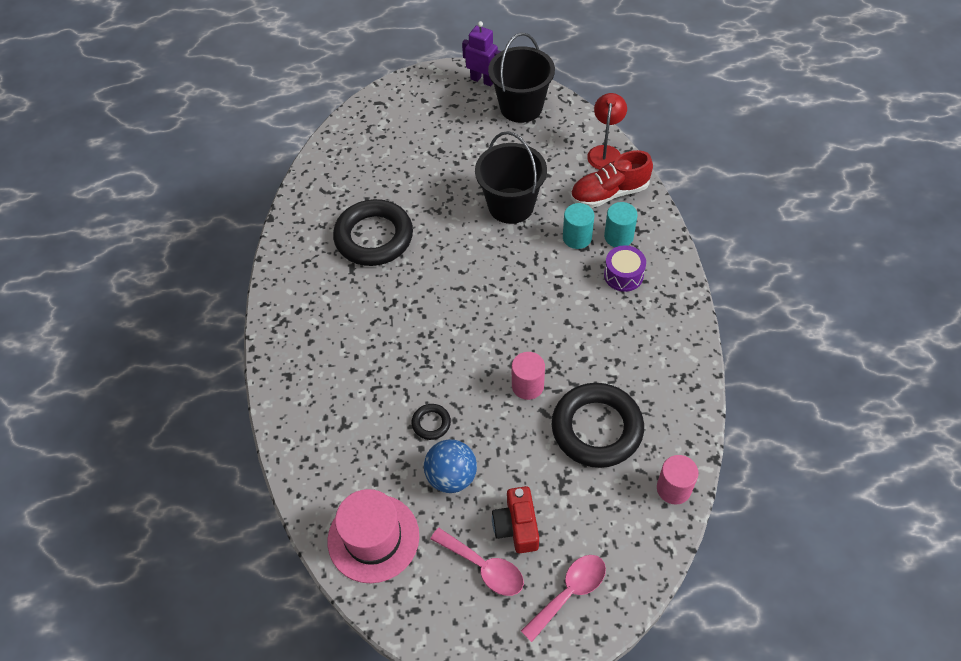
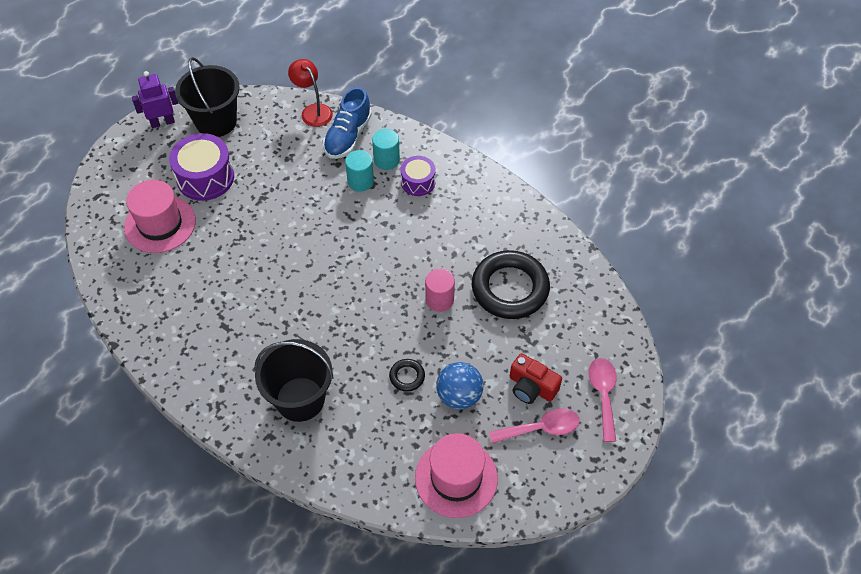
camera: 50 degrees left, 0 degrees up
black ring [333,199,413,266] -> none
black bucket [475,131,547,224] -> black bucket moved to [254,339,334,422]
red shoe [571,150,653,208] -> blue shoe [323,87,372,159]
pink cylinder [657,455,699,505] -> none
none -> pink hat [124,180,196,253]
none -> purple drum [169,133,234,201]

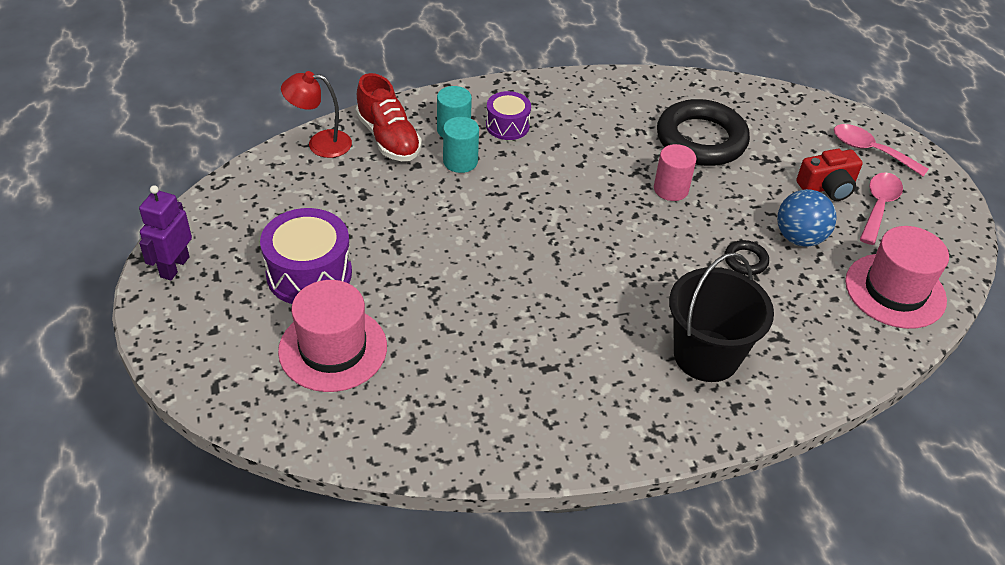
camera: 55 degrees left, 10 degrees down
black bucket [175,57,240,137] -> none
blue shoe [323,87,372,159] -> red shoe [356,73,422,161]

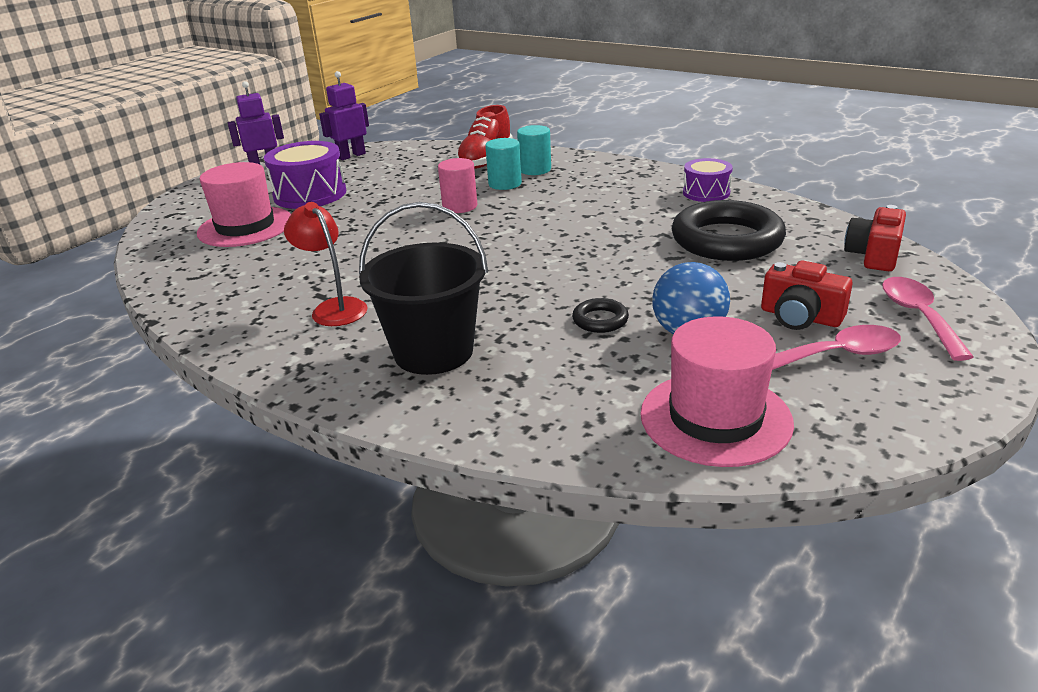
camera: 55 degrees right, 15 degrees down
red lamp [281,71,352,158] -> red lamp moved to [284,202,367,326]
purple drum [486,91,531,140] -> purple drum moved to [683,158,733,202]
pink cylinder [654,144,696,201] -> pink cylinder moved to [438,158,477,213]
none -> purple robot [319,71,369,160]
none -> red camera [844,205,906,271]

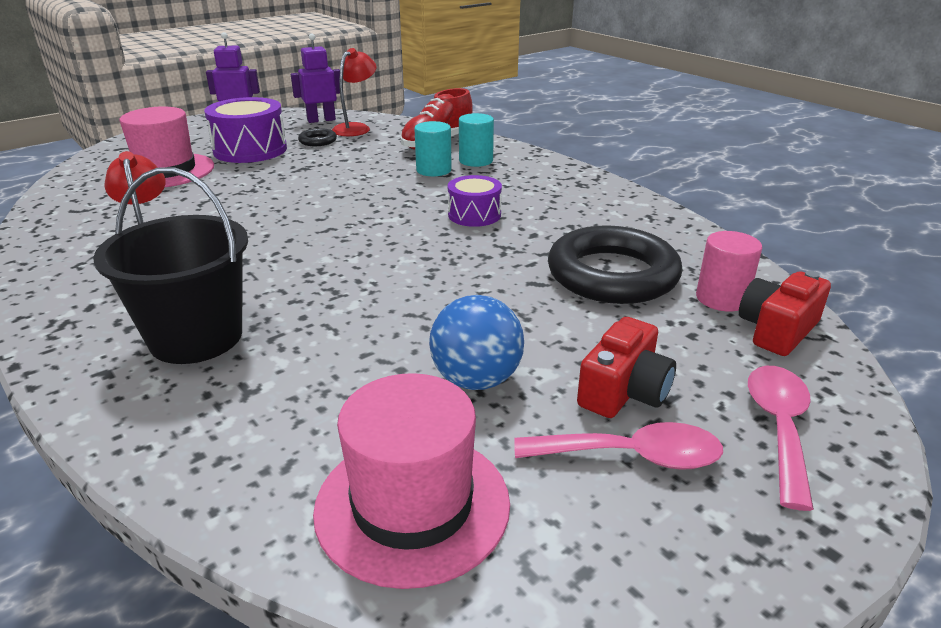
camera: 15 degrees right, 0 degrees up
pink cylinder [438,158,477,213] -> pink cylinder moved to [696,231,762,311]
black ring [572,298,629,333] -> black ring moved to [298,128,337,146]
purple drum [683,158,733,202] -> purple drum moved to [448,175,502,227]
red camera [761,260,853,330] -> red camera turned 105 degrees counterclockwise [577,317,676,418]
none -> red lamp [332,48,377,136]

